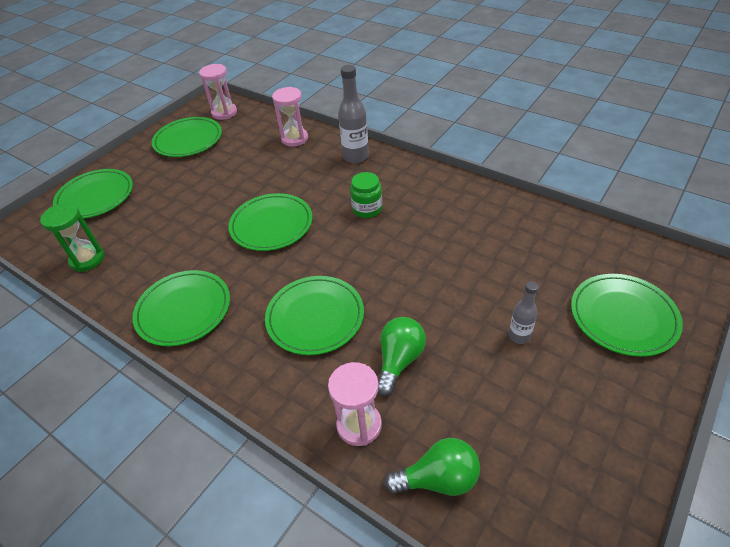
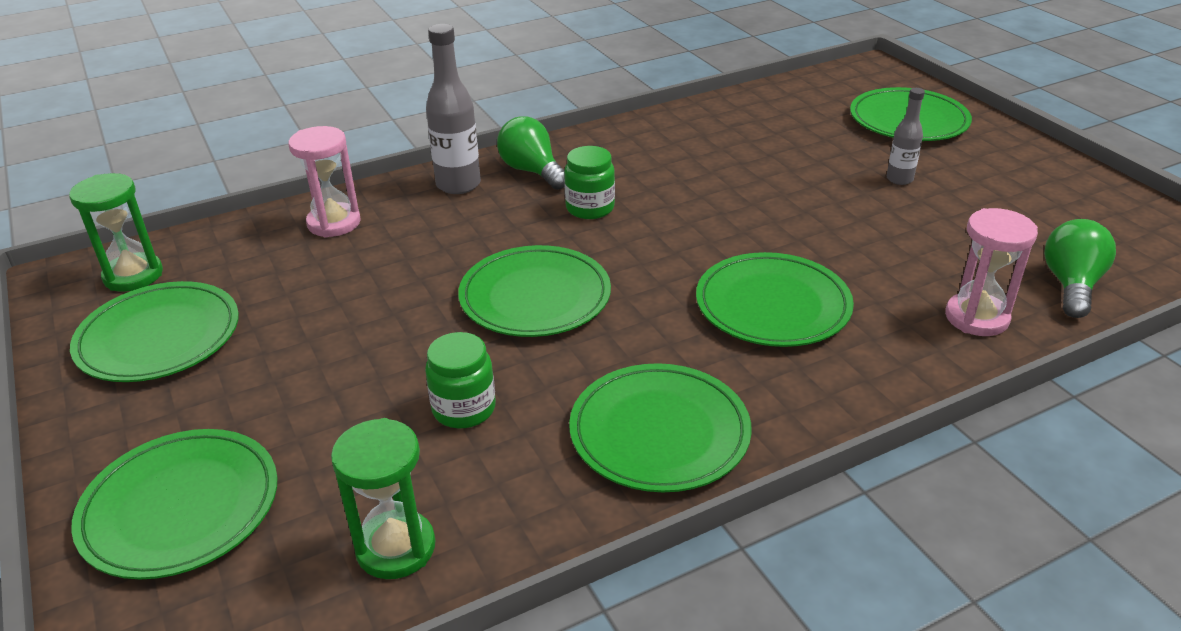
camera: 65 degrees left, 10 degrees down
pink hourglass [199,64,237,120] -> green hourglass [69,173,163,292]
green light bulb [378,317,426,396] -> green light bulb moved to [497,117,565,190]
none -> green jar [425,332,496,428]

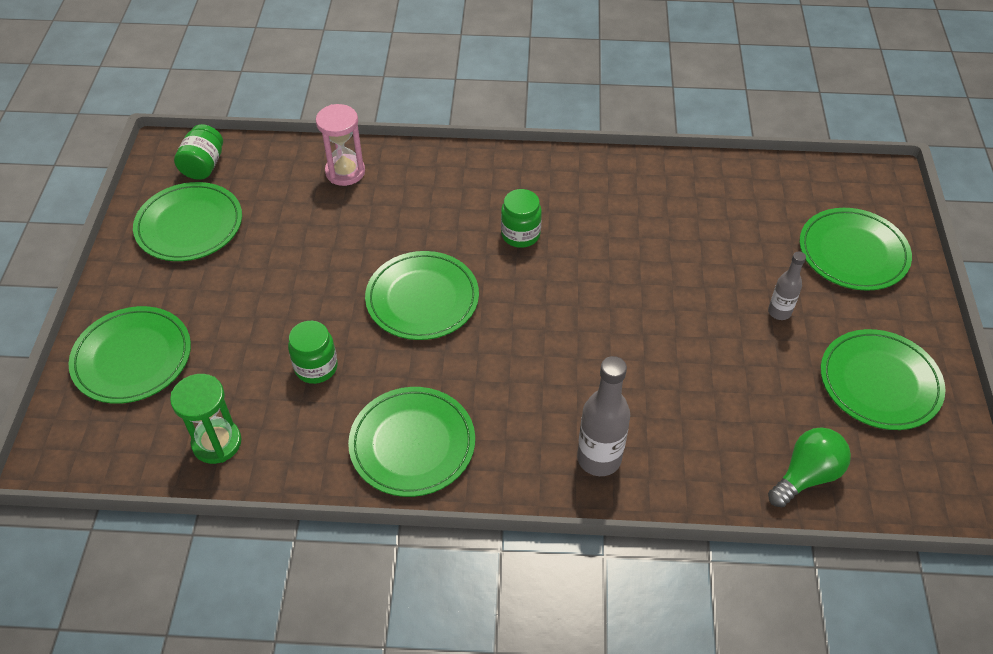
camera: 30 degrees right, 15 degrees up
green hourglass [69,173,163,292] -> green jar [174,124,223,180]
grey bottle [426,24,481,194] -> grey bottle moved to [577,356,630,476]
green light bulb [497,117,565,190] -> none
green plate [696,252,854,347] -> green plate moved to [821,329,946,430]
pink hourglass [945,208,1038,336] -> none

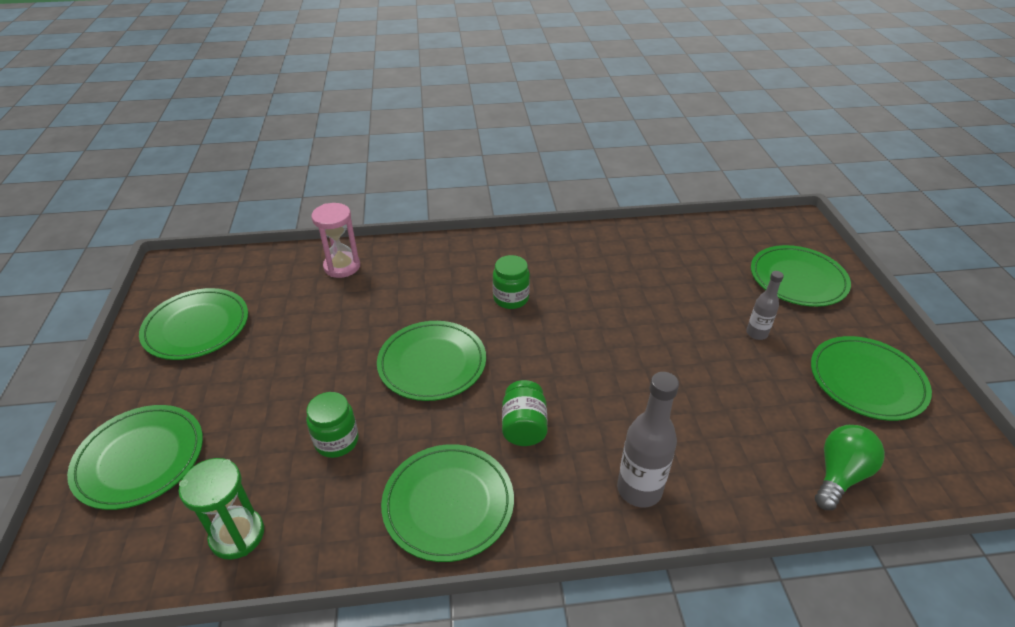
camera: 10 degrees left, 10 degrees down
green jar [174,124,223,180] -> green jar moved to [502,380,548,446]

